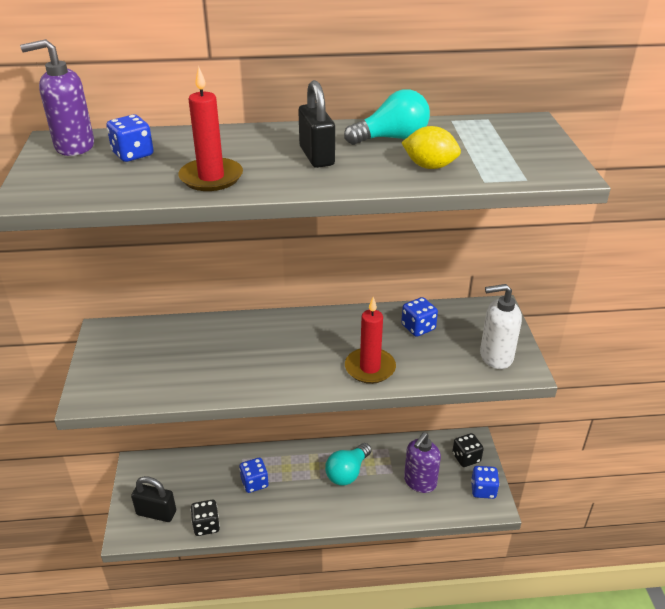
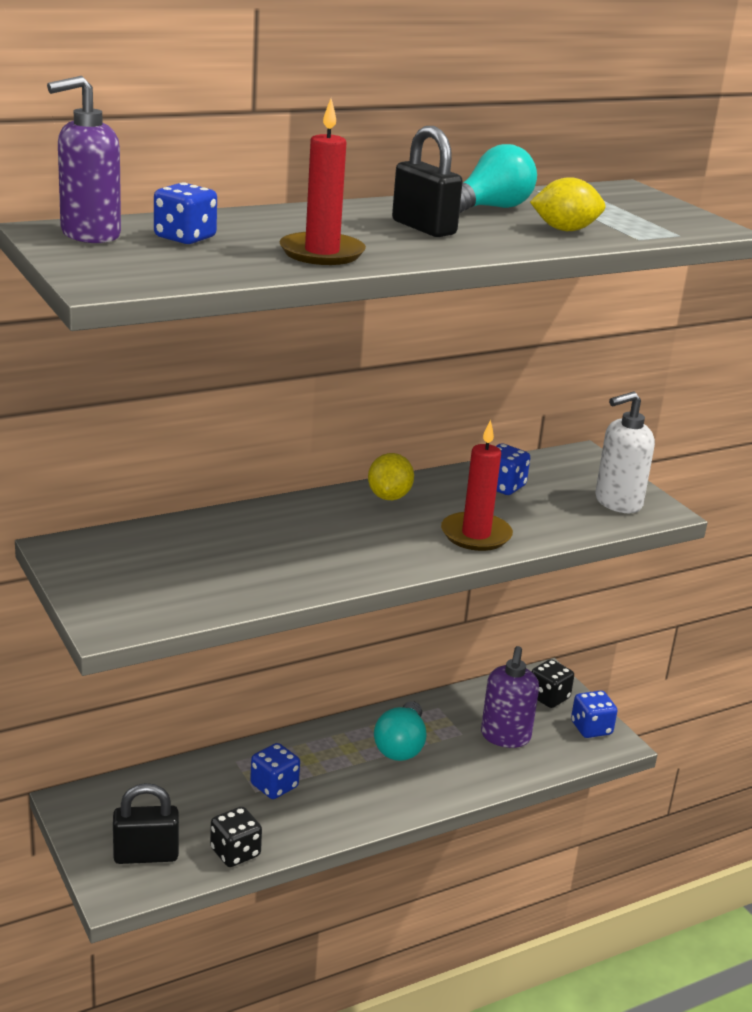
camera: 25 degrees left, 10 degrees down
none -> yellow lemon [368,453,414,500]

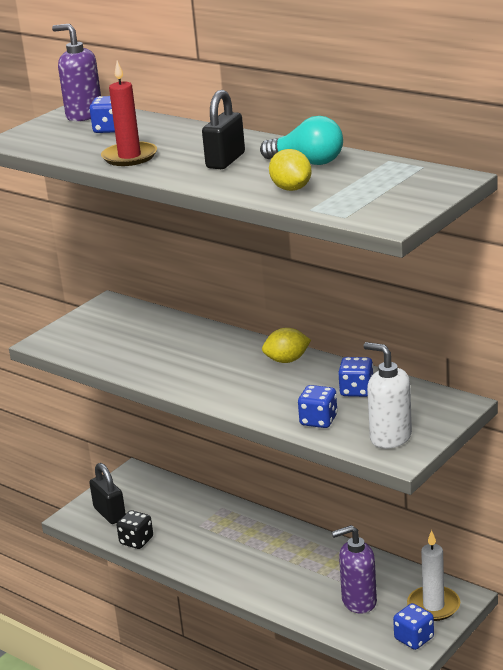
camera: 70 degrees right, 0 degrees up
blue dice [250,743,300,799] -> blue dice moved to [298,385,338,428]
turquoise light bulb [374,701,426,761] -> none
red candle [441,420,513,551] -> none
black dice [531,659,574,708] -> white candle [407,530,460,621]

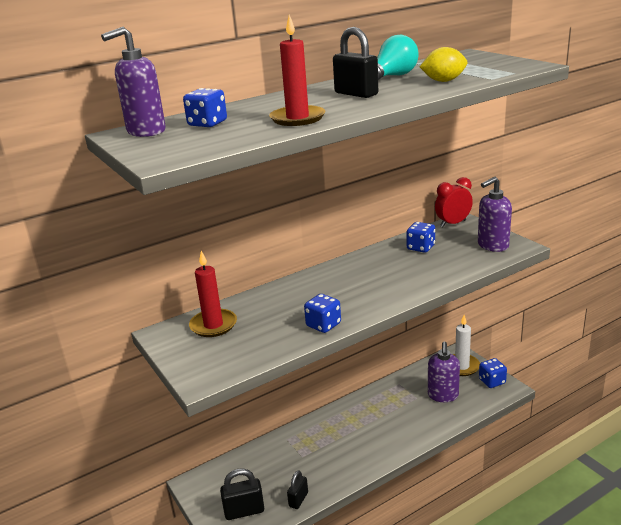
camera: 70 degrees left, 0 degrees up
black dice [116,510,153,549] -> black padlock [287,470,308,509]
yellow lemon [262,328,311,363] -> none
blue dice [298,385,338,428] -> blue dice moved to [304,294,341,333]
white soap dispenser [364,342,412,449] -> purple soap dispenser [478,177,512,252]
none -> red candle [189,251,237,337]
none -> red clock [435,177,473,227]

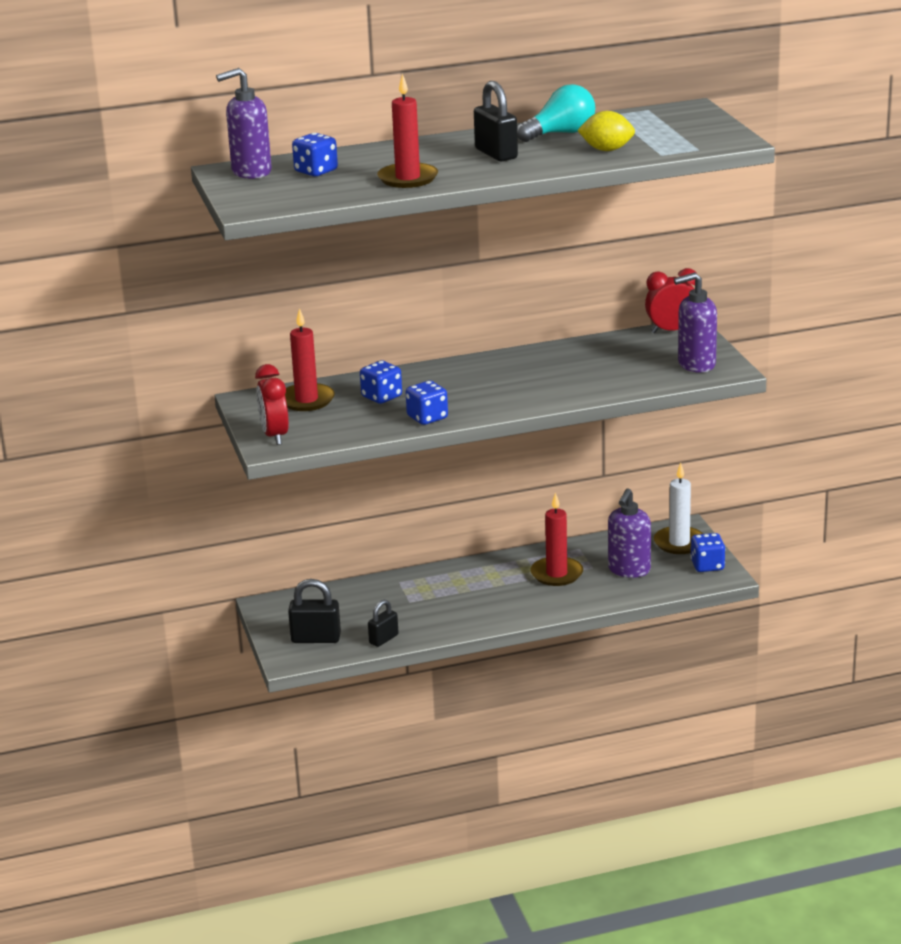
camera: 15 degrees right, 0 degrees up
blue dice [406,222,435,253] -> blue dice moved to [360,360,402,404]
none -> red clock [255,364,289,445]
none -> red candle [531,492,583,586]

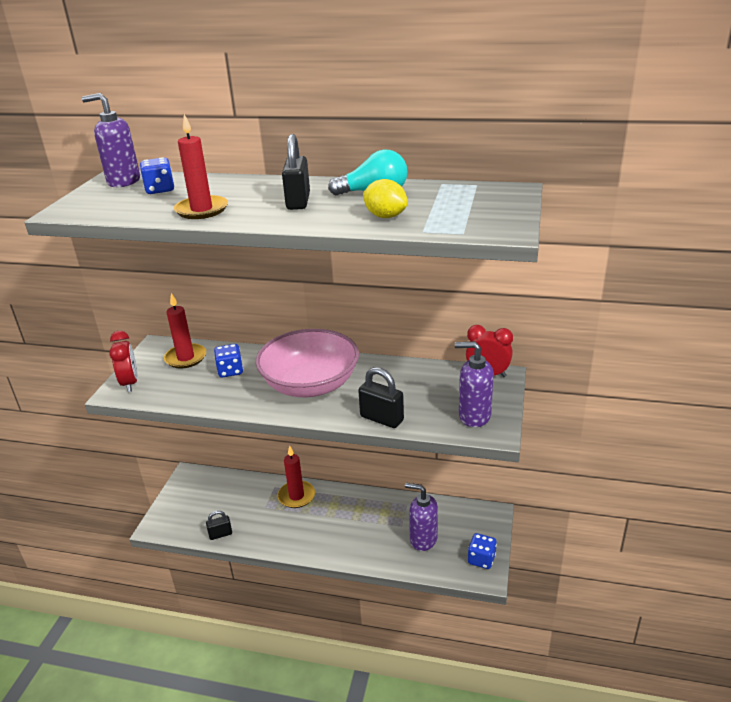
camera: 30 degrees right, 5 degrees up
red clock [255,364,289,445] -> red clock turned 150 degrees clockwise [109,331,138,392]
black padlock [288,579,341,643] -> black padlock moved to [358,367,404,428]
blue dice [406,381,448,425] -> none
red candle [531,492,583,586] -> red candle moved to [278,446,315,508]
purple soap dispenser [608,488,651,578] -> purple soap dispenser turned 60 degrees clockwise [405,483,438,551]
white candle [654,463,703,554] -> none
none -> pink bowl [256,329,359,397]

